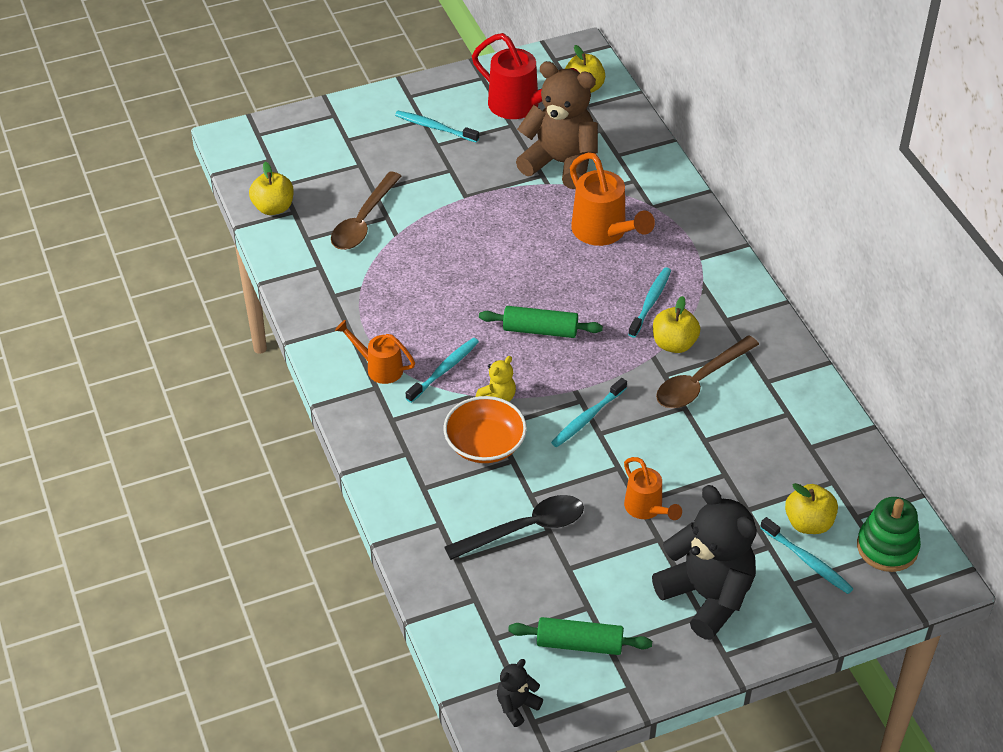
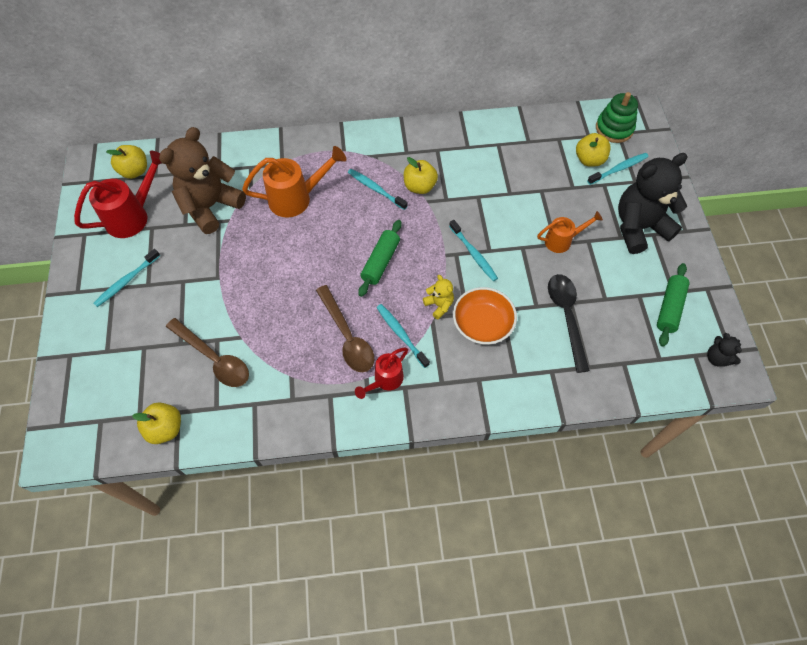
camera: 75 degrees left, 15 degrees up
orange watering can [335,320,415,384] -> red watering can [355,347,408,399]
brown spoon [656,335,759,408] -> brown spoon moved to [316,285,374,372]

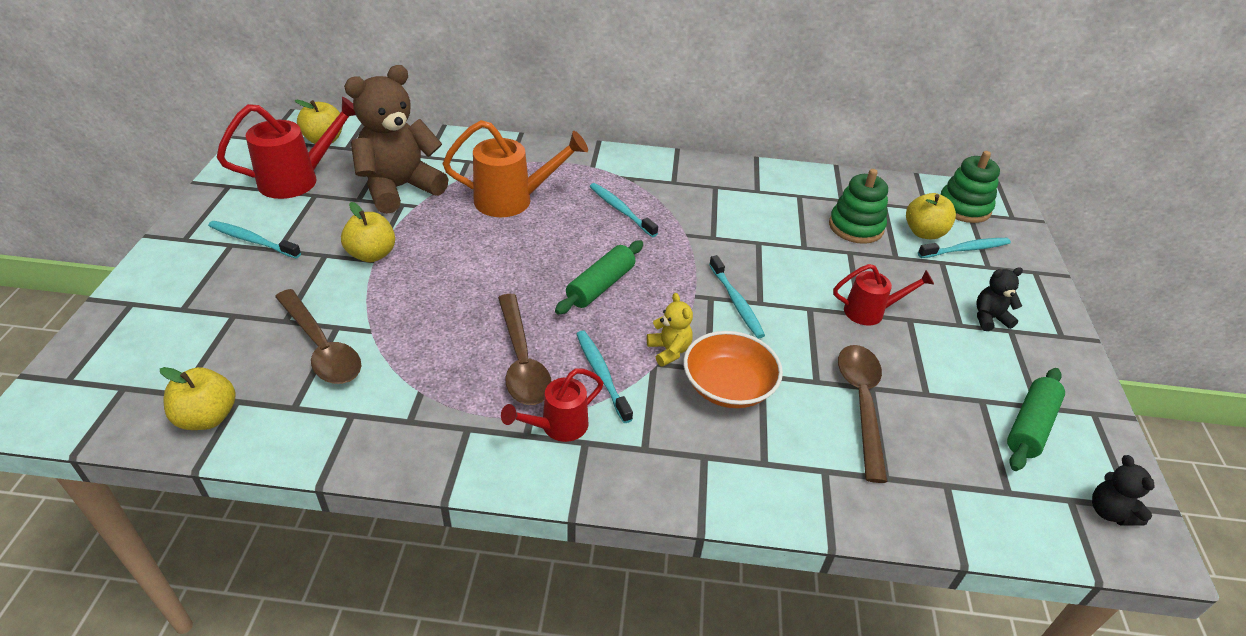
camera: 10 degrees right, 20 degrees down
turquoise toothbrush [94,249,160,307] -> turquoise toothbrush turned 60 degrees clockwise [208,221,301,258]
yellow apple [404,157,438,194] -> yellow apple moved to [341,202,395,262]
orange watering can [537,211,603,253] -> red watering can [833,264,934,326]
black spoon [548,274,590,373] -> brown spoon [838,345,888,483]
black teddy bear [618,153,687,254] -> black teddy bear [977,267,1023,331], size x0.44
none -> green stacking toy [829,169,888,244]

